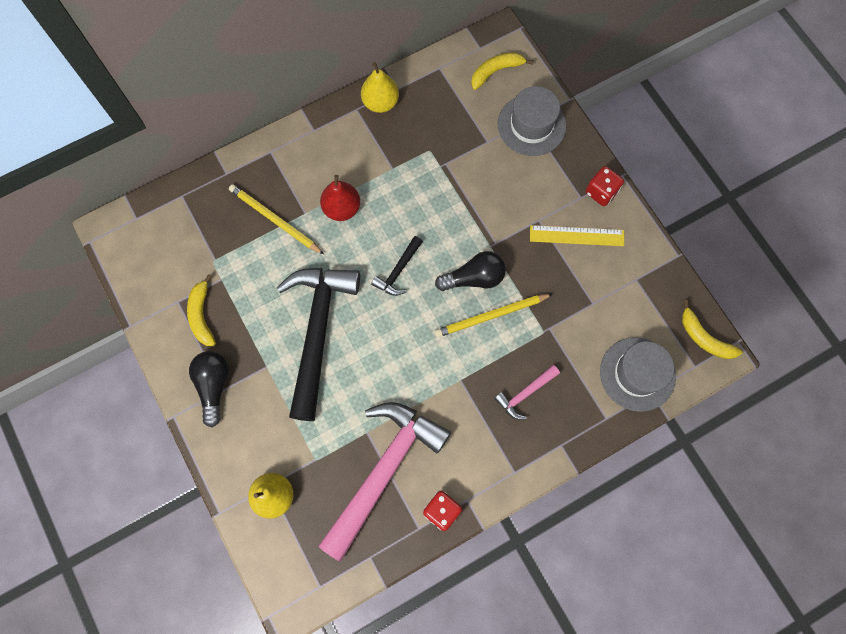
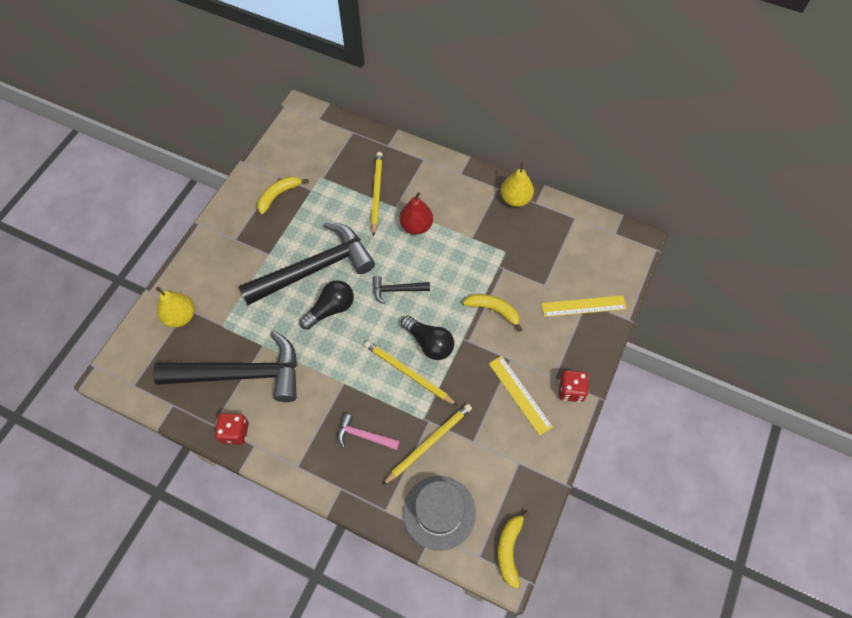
camera: 55 degrees right, 10 degrees down
black light bulb [189,351,229,427] -> black light bulb moved to [299,280,354,330]
pink hammer [319,402,451,562] -> black hammer [153,331,297,402]
yellow banana [471,52,534,90] -> yellow banana moved to [463,294,522,332]
grey hat [498,86,566,156] -> yellow ruler [542,295,627,317]
none -> yellow pencil [382,404,472,485]

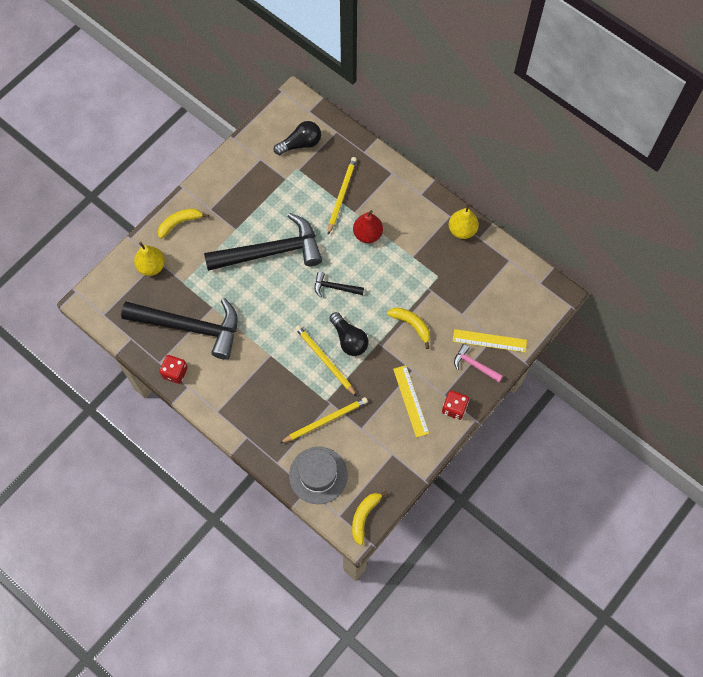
camera: 15 degrees right, 5 degrees up
yellow banana [257,176,309,214] -> yellow banana moved to [158,208,209,239]
black light bulb [299,280,354,330] -> black light bulb moved to [274,121,321,155]
pink hammer [337,414,400,450] -> pink hammer moved to [454,344,503,382]

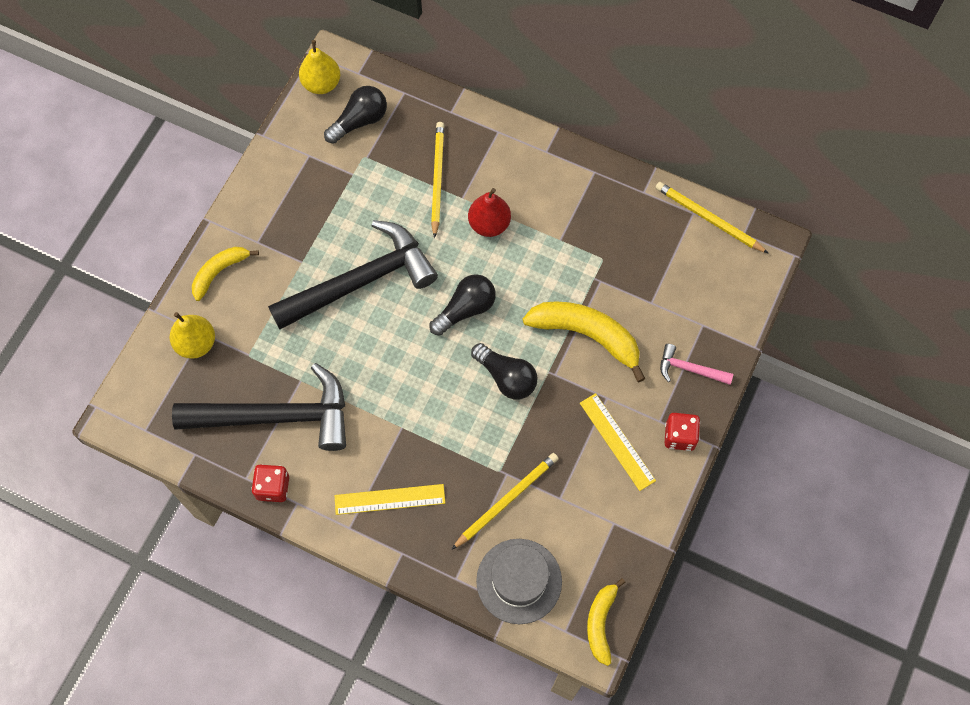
camera: 15 degrees left, 0 degrees up
yellow pencil [295,325,357,396] -> yellow pencil moved to [656,182,768,253]
black hammer [315,271,364,297] -> black light bulb [429,274,496,336]
yellow banana [387,307,430,349] -> yellow banana [522,301,646,382], size x1.66
yellow pear [449,204,479,239] -> yellow pear moved to [299,40,340,94]
yellow ruler [453,329,527,352] -> yellow ruler moved to [335,484,445,515]

